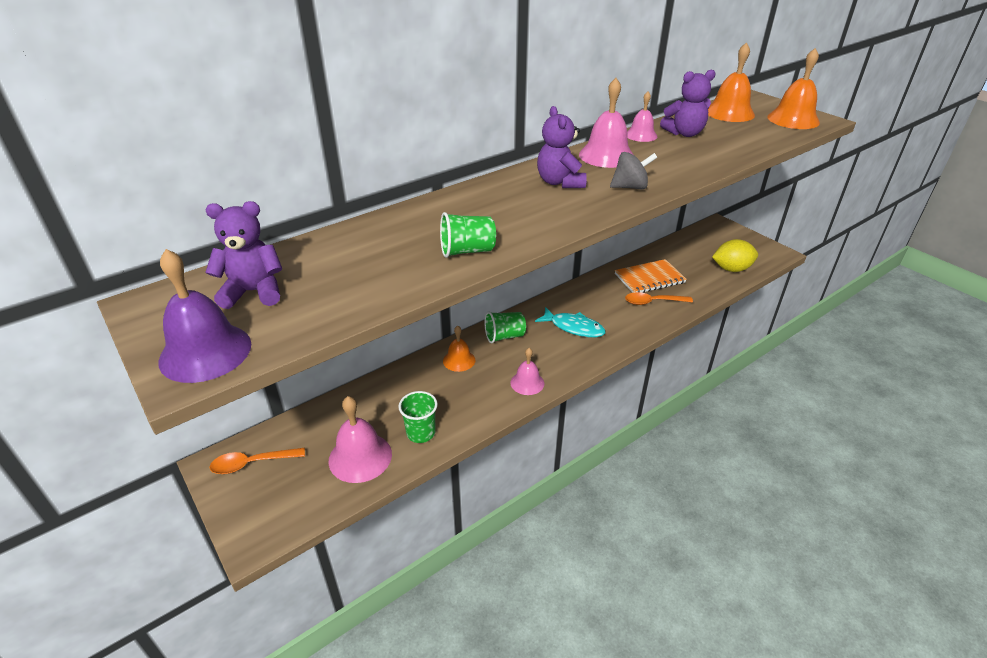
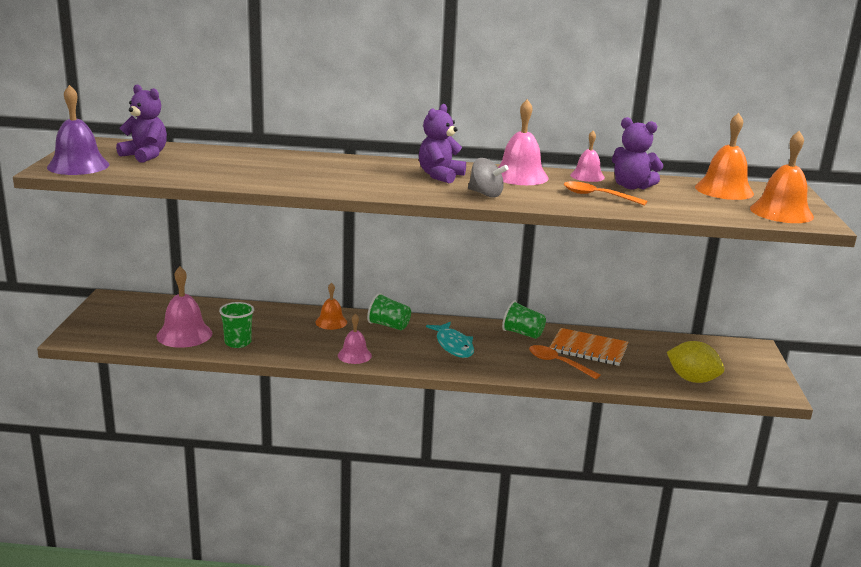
camera: 40 degrees right, 15 degrees down
orange spoon [210,448,305,474] -> orange spoon moved to [564,182,647,206]
green cup [440,212,496,258] -> green cup moved to [502,300,546,339]

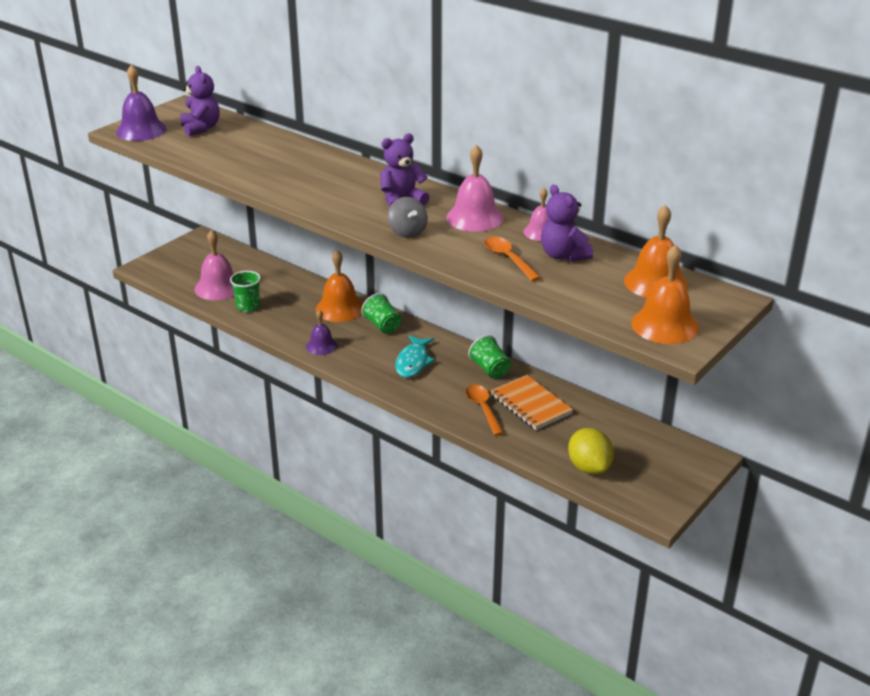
camera: 35 degrees right, 10 degrees up
orange bell [315,282,347,330] -> orange bell [315,250,363,322], size x1.63
pink bell [338,313,372,364] -> purple bell [306,310,337,355]

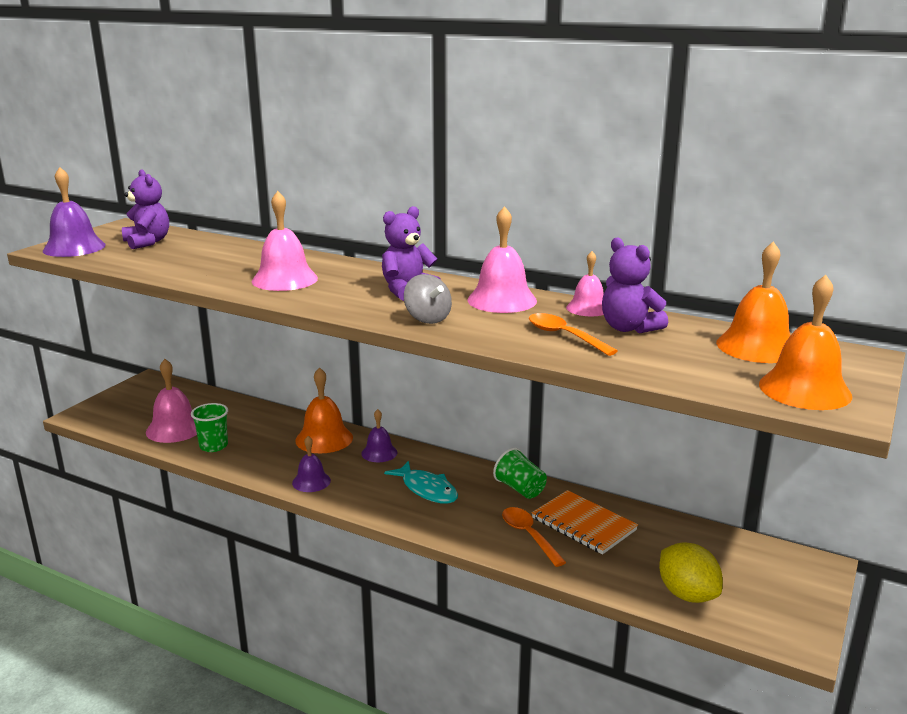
camera: 10 degrees left, 10 degrees down
green cup [361,293,402,334] -> purple bell [361,409,398,462]
turquoise fish [395,335,435,378] -> turquoise fish turned 45 degrees counterclockwise [384,461,458,504]
none -> pink bell [252,191,318,291]

